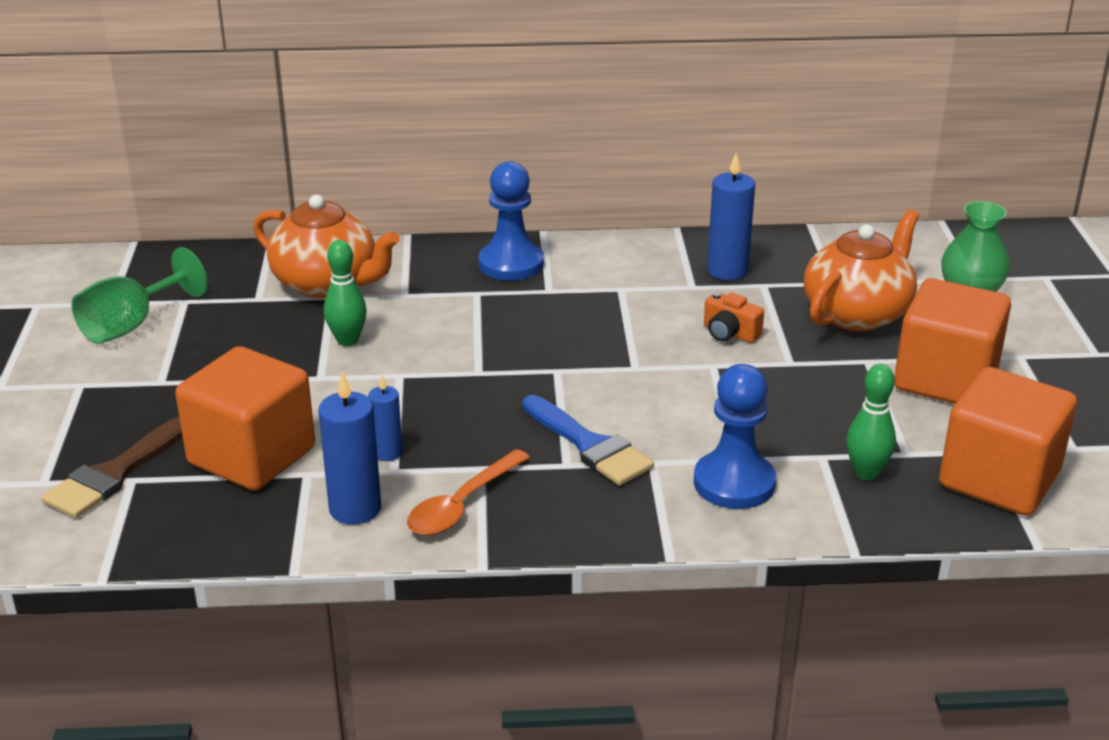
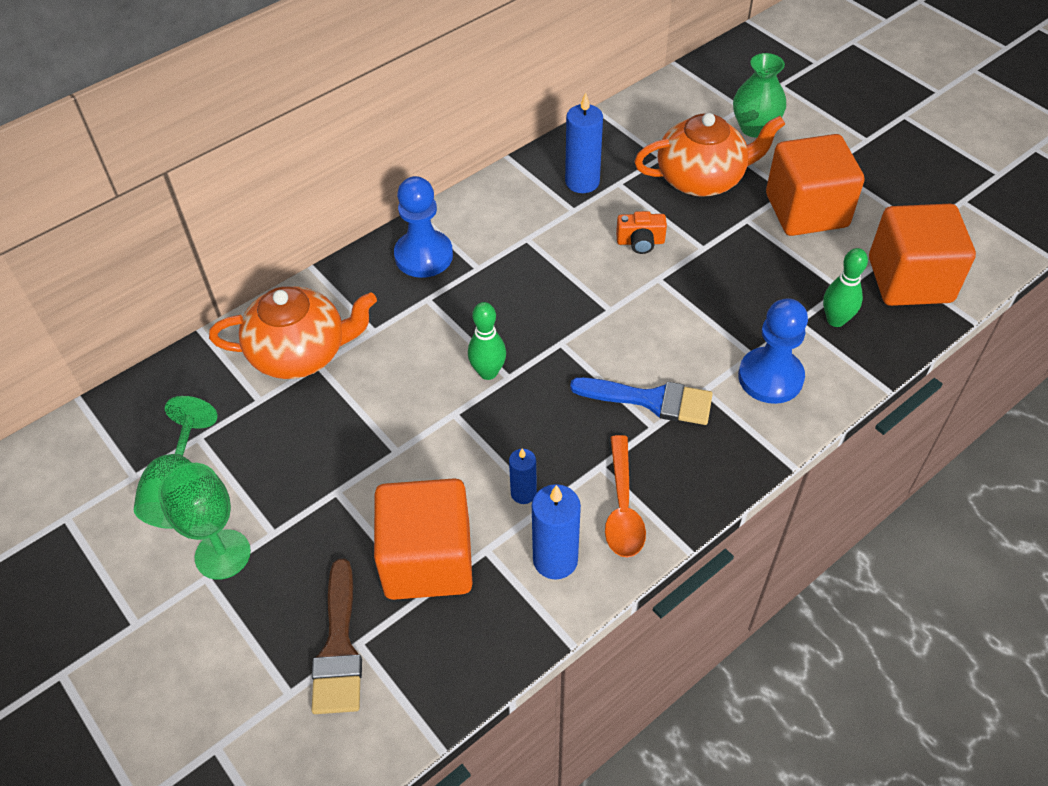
camera: 35 degrees left, 20 degrees up
green bowling pin [324,240,367,346] -> green bowling pin moved to [468,302,506,380]
orange teapot [804,209,919,331] -> orange teapot turned 75 degrees clockwise [634,113,785,197]
none -> green goblet [158,463,251,580]

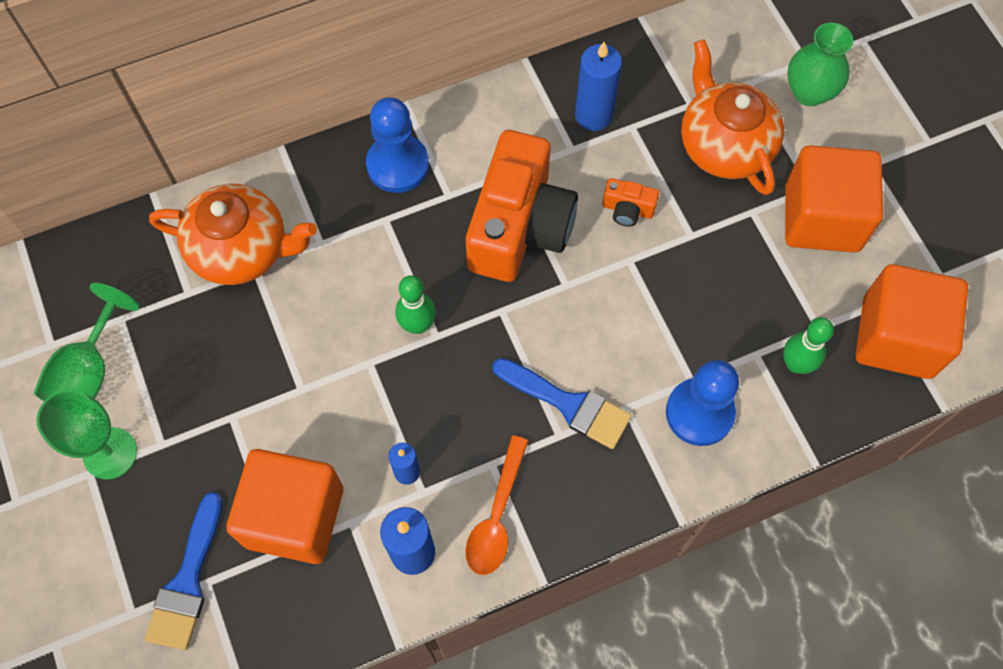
camera: 15 degrees right, 15 degrees up
brown brush [312,558,362,714] -> blue brush [145,492,222,650]
orange teapot [634,113,785,197] -> orange teapot turned 120 degrees counterclockwise [681,39,784,195]
none -> orange camera [466,130,578,282]

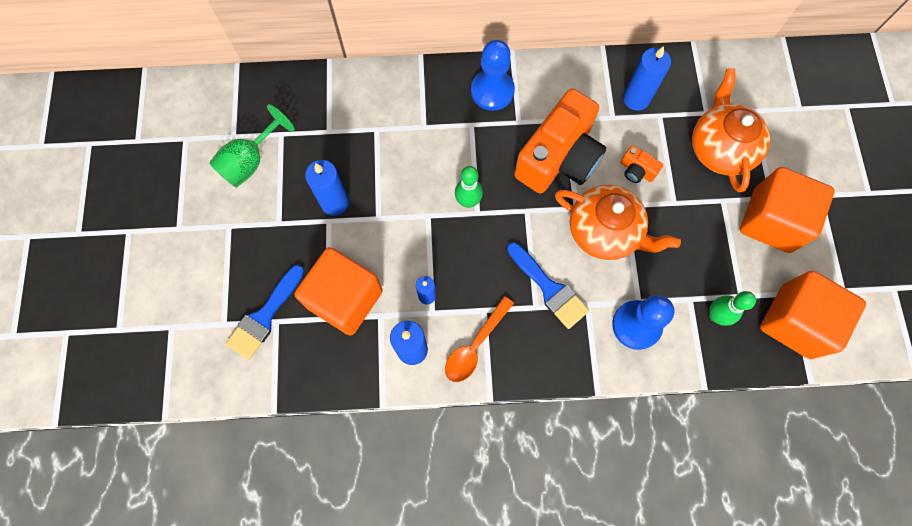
camera: 20 degrees right, 5 degrees up
green goblet [37,389,137,480] -> none
orange teapot [149,183,317,285] -> orange teapot moved to [555,185,681,260]
green vase [787,23,853,106] -> none
none -> blue candle [305,160,349,216]

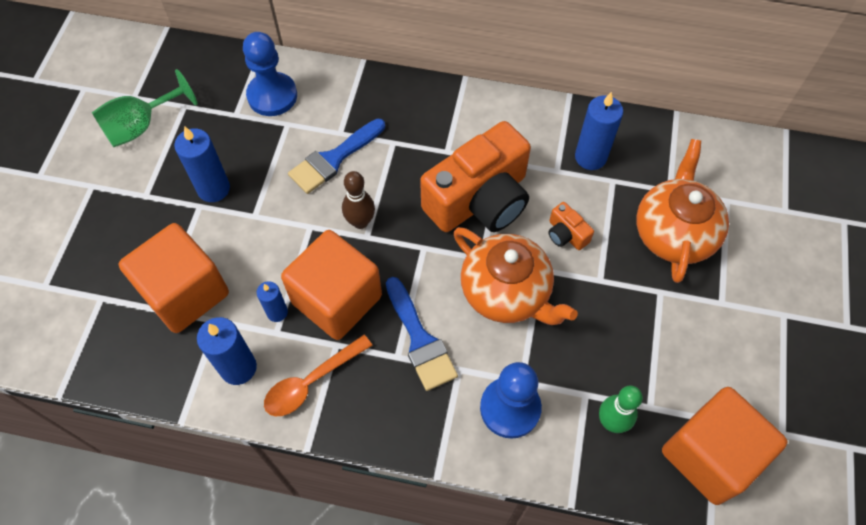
camera: 15 degrees right, 10 degrees down
blue brush [226,265,304,360] -> blue brush moved to [288,118,385,194]
green bowling pin [455,166,483,208] -> brown bowling pin [342,171,375,229]
blue pawn [471,40,515,111] -> blue pawn moved to [243,32,297,116]
orange cube [740,167,835,253] -> orange cube moved to [281,230,382,340]

